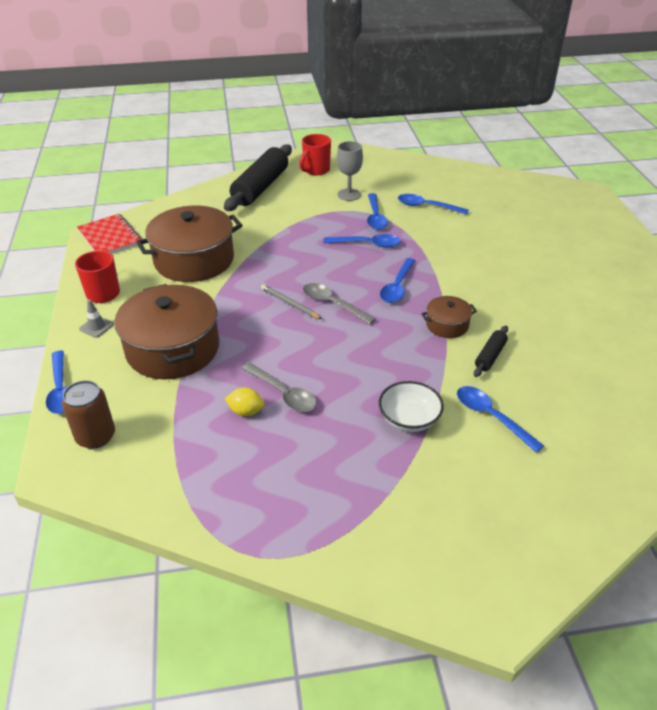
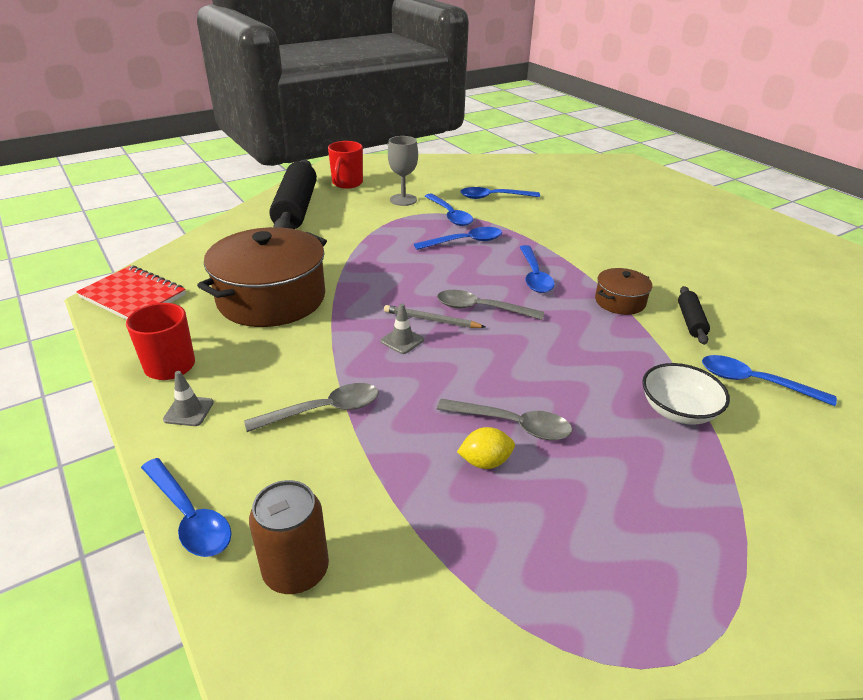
camera: 25 degrees left, 5 degrees down
brown pot [114,284,219,379] -> grey spoon [244,383,379,432]
none -> grey traffic cone [380,303,424,354]

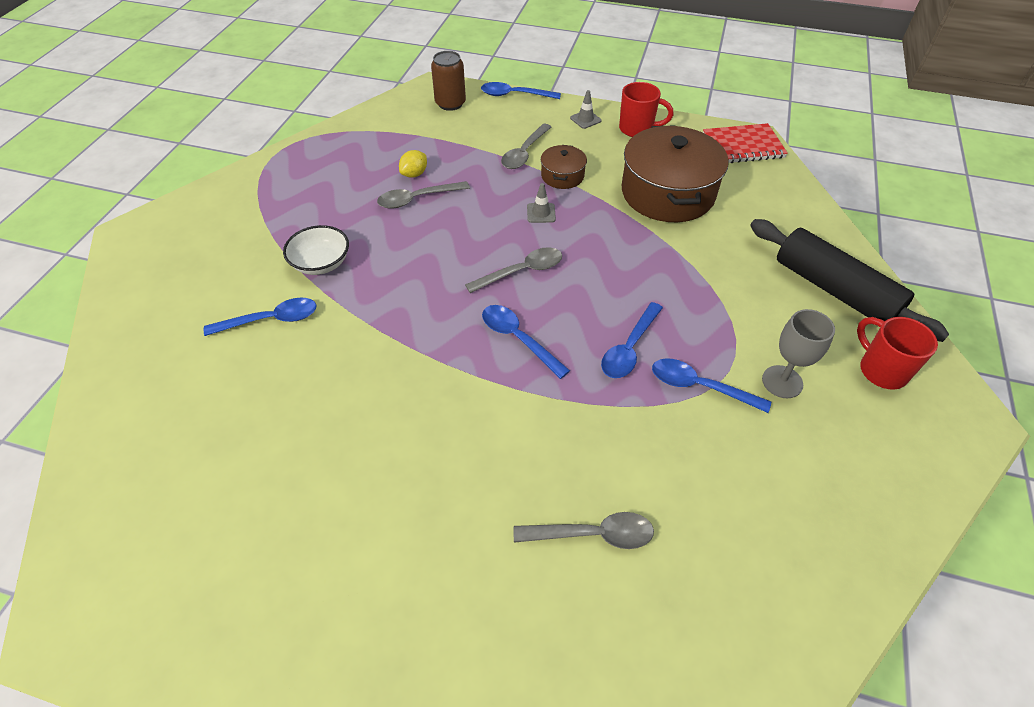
camera: 140 degrees right, 15 degrees up
grey pencil [384,305,485,328] -> none
blue spoon [460,187,540,199] -> none
brown pot [595,268,653,315] -> brown pot moved to [541,145,587,189]
black rolling pin [678,286,710,345] -> none
none -> grey spoon [514,512,654,549]

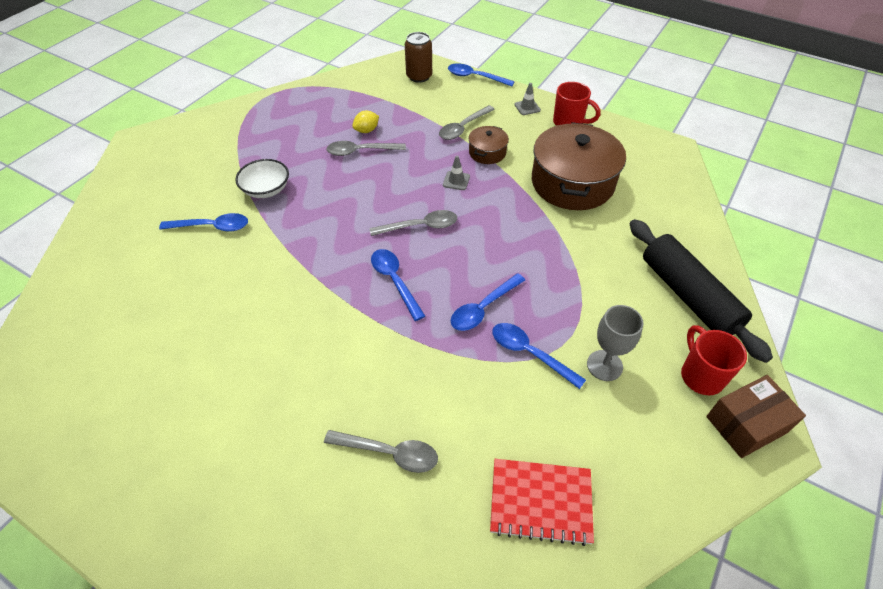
camera: 15 degrees right, 0 degrees up
red notebook [703,123,788,163] -> red notebook moved to [490,459,594,546]
none -> brown box [706,375,806,458]

